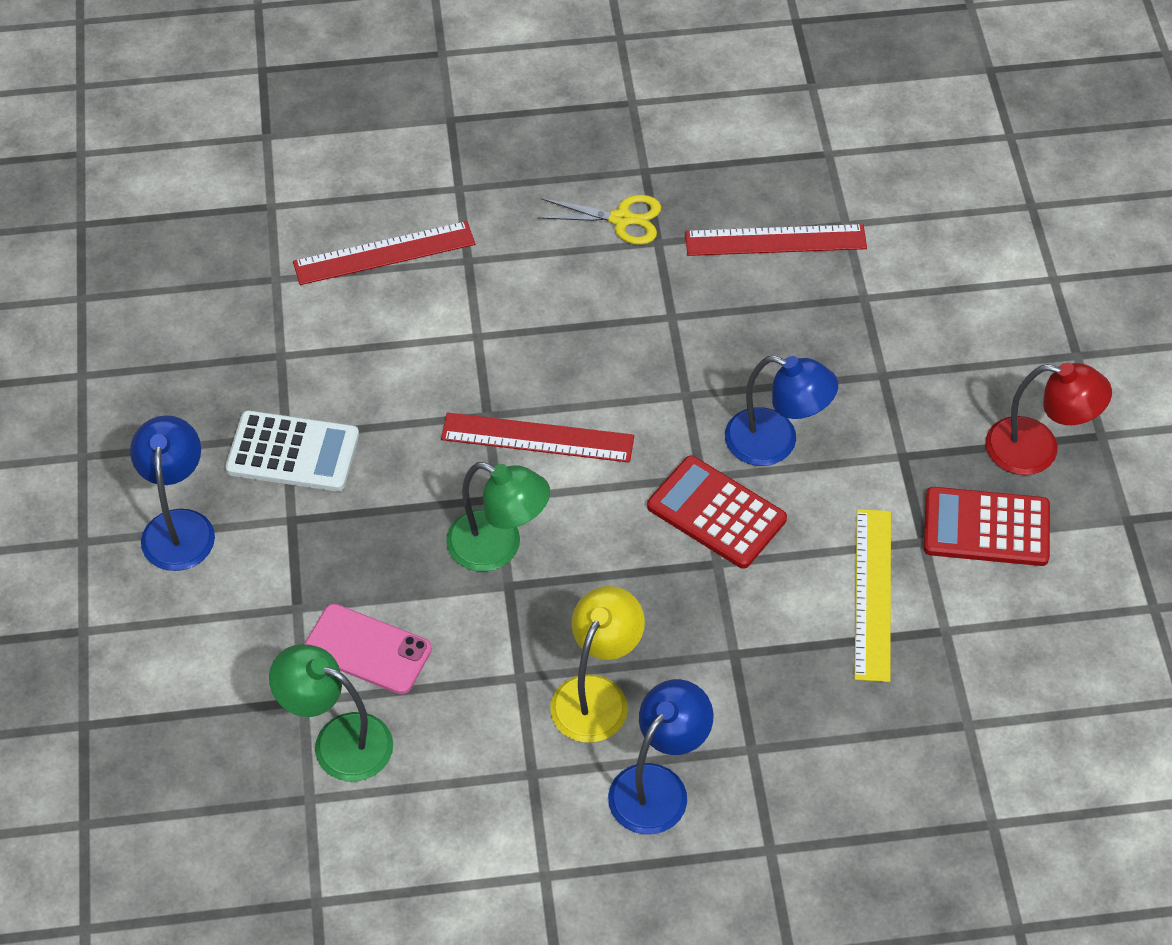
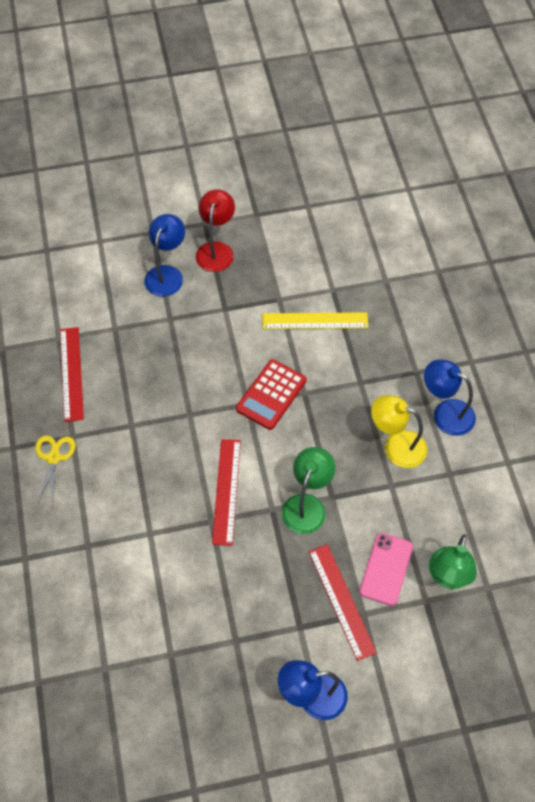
camera: 95 degrees left, 5 degrees up
white calculator [225,410,359,491] -> none
red ruler [293,221,475,285] -> red ruler moved to [309,544,377,661]
blue lamp [725,356,838,466] -> blue lamp moved to [144,214,185,297]
red calculator [924,487,1050,566] -> none

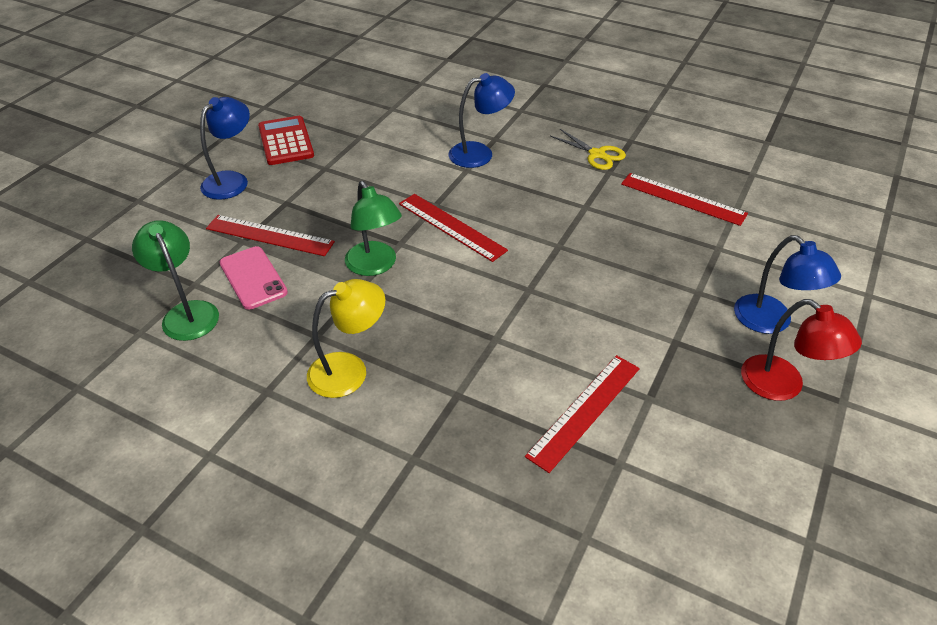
camera: 130 degrees right, 15 degrees down
red calculator [236,359,307,430] -> red calculator moved to [258,116,314,165]
yellow ruler [263,312,368,329] -> red ruler [525,355,640,473]
blue lamp [424,359,476,436] -> blue lamp moved to [448,73,515,168]

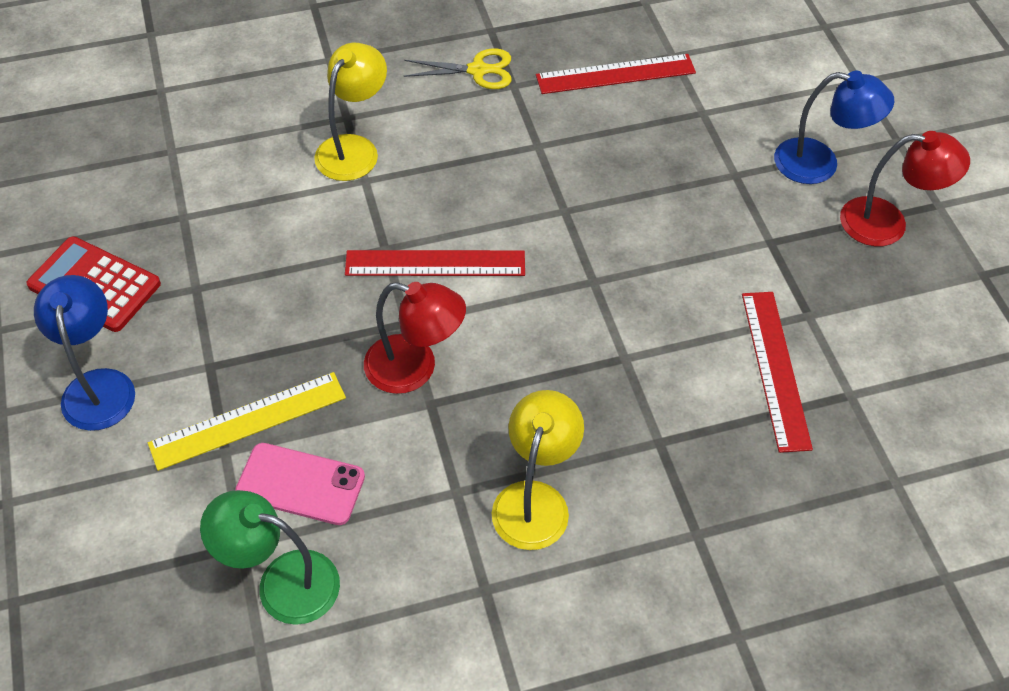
camera: 45 degrees left, 10 degrees up
red ruler [206,215,335,256] -> yellow ruler [148,372,346,471]
green lamp [345,181,402,276] -> red lamp [364,282,466,394]
blue lamp [448,73,515,168] -> yellow lamp [314,43,387,181]

